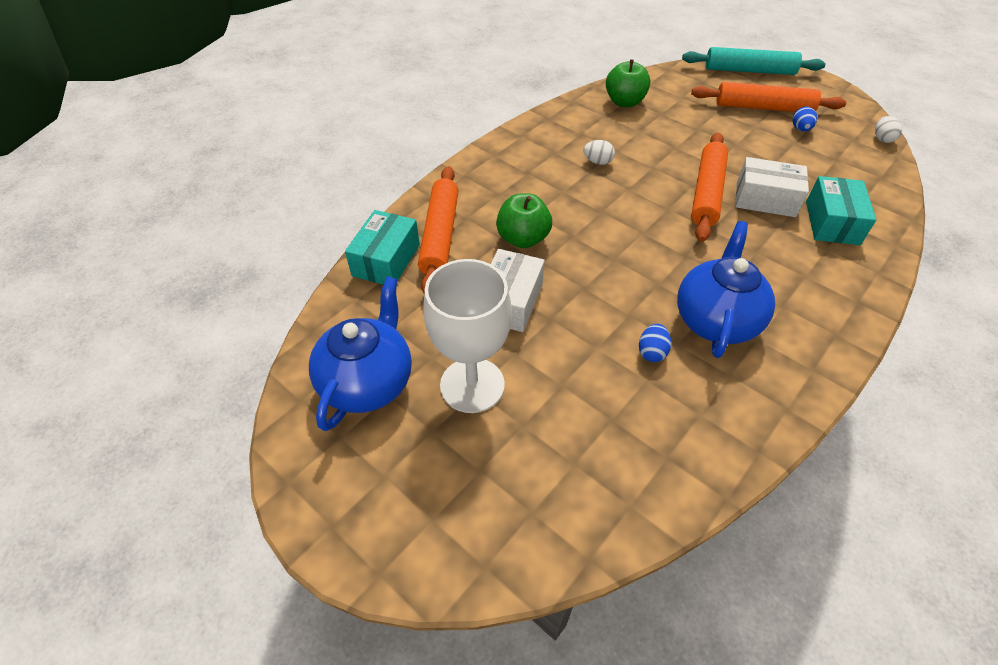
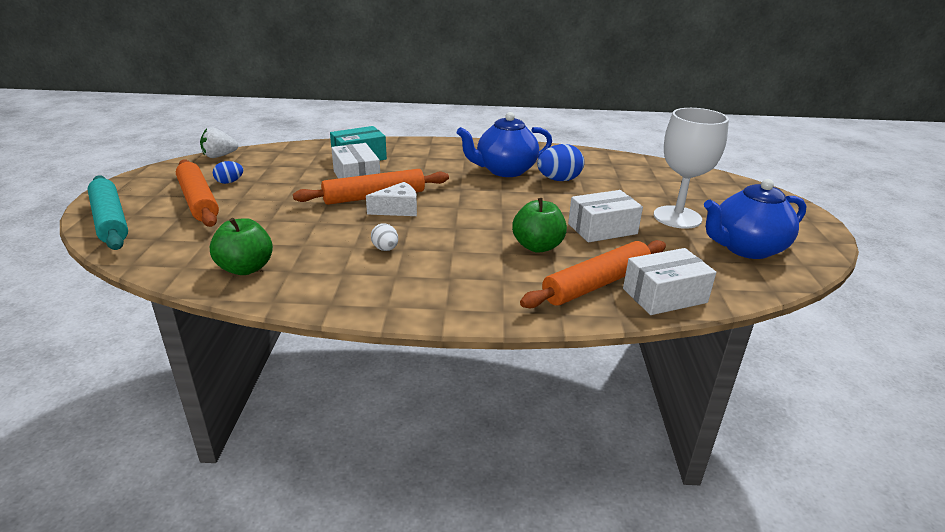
camera: 130 degrees left, 20 degrees down
turquoise box [345,210,420,284] -> white box [623,248,716,315]
blue egg [639,324,671,362] -> blue egg [537,144,584,181], size x1.76
white egg [875,116,902,143] -> white strawberry [200,128,238,158]
none -> white cheese [366,182,417,216]

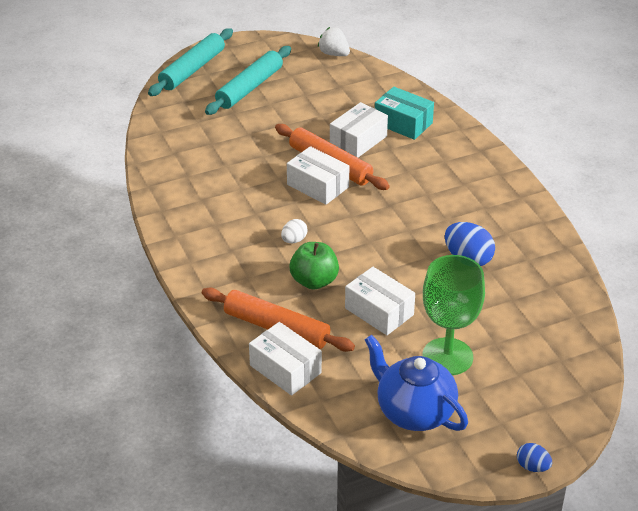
camera: 65 degrees right, 10 degrees up
orange rolling pin [176,159,219,227] -> turquoise rolling pin [205,46,291,115]
green apple [210,218,273,275] -> none
blue egg [213,161,243,184] -> blue egg moved to [517,443,552,472]
white cheese [366,182,417,216] -> white box [287,146,349,205]
white egg [371,223,398,251] -> white egg moved to [281,219,308,243]
blue teapot [457,112,552,177] -> none
white goblet [654,108,729,229] -> green goblet [422,255,485,375]

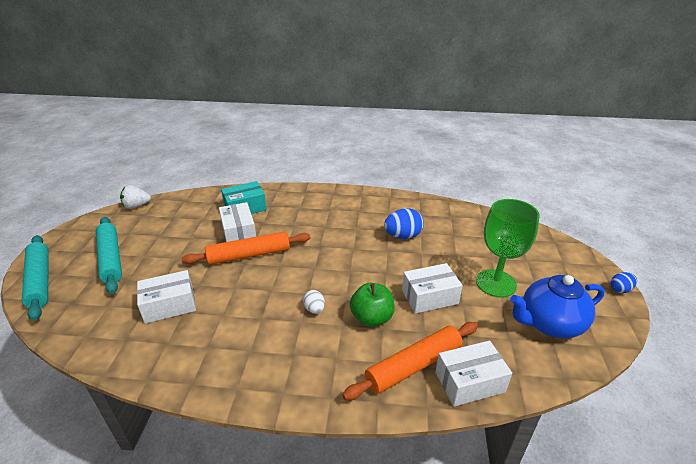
camera: 60 degrees left, 5 degrees down
white box [287,146,349,205] -> white box moved to [137,270,196,324]

